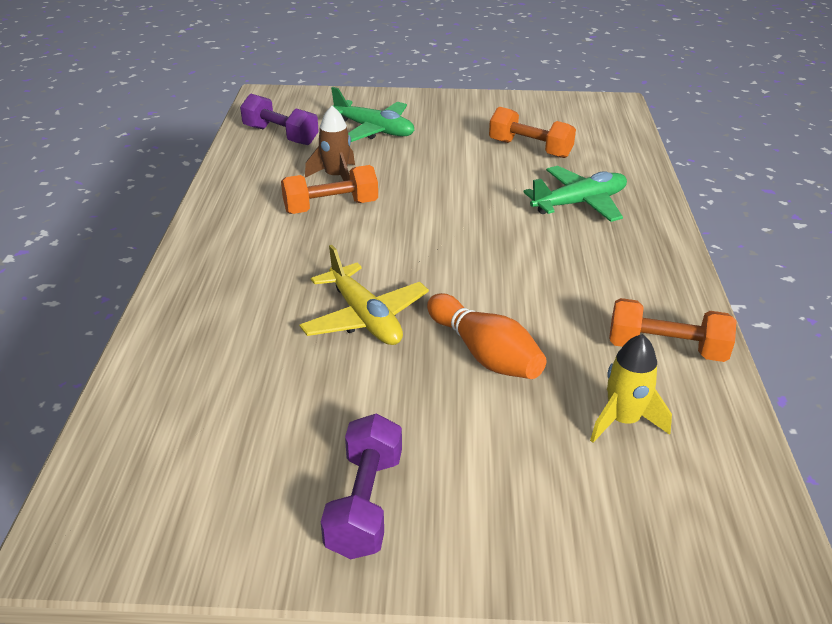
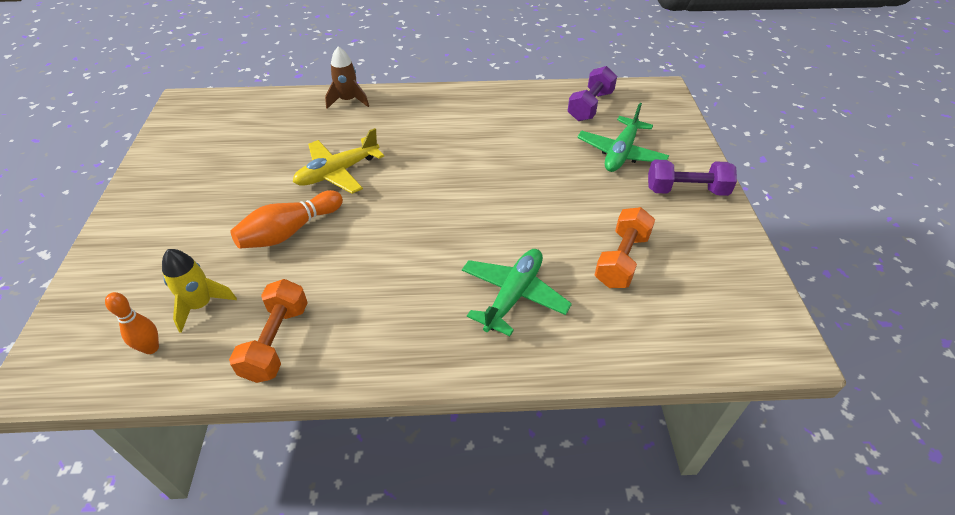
camera: 85 degrees right, 10 degrees up
orange dumbbell [281,165,378,214] -> none
brown rocket [305,106,355,181] -> brown rocket moved to [325,46,369,109]
purple dumbbell [321,413,402,559] -> purple dumbbell moved to [648,160,737,196]
green plane [523,166,627,222] -> green plane turned 120 degrees counterclockwise [462,249,572,336]
none -> orange bowling pin [105,292,159,354]

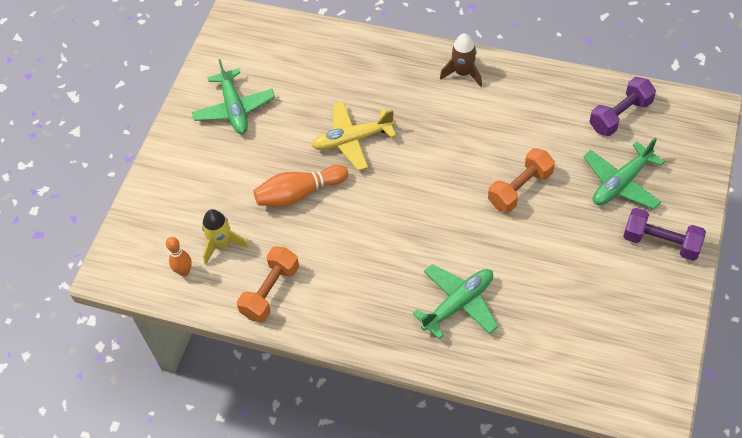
camera: 25 degrees right, 10 degrees up
brown rocket [325,46,369,109] -> brown rocket moved to [440,33,482,87]
orange dumbbell [595,207,655,288] -> orange dumbbell moved to [488,148,555,213]
none -> green plane [192,59,275,134]

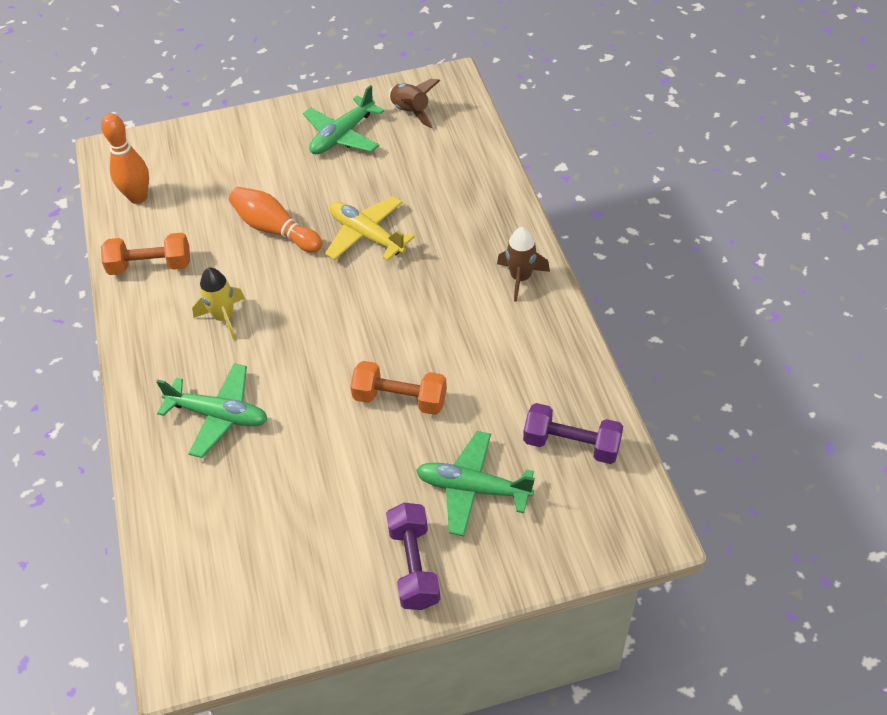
camera: 55 degrees right, 5 degrees down
orange bowling pin [166,237,192,276] -> orange bowling pin [101,113,149,204], size x1.59
yellow rocket [202,209,249,265] -> yellow rocket moved to [192,268,245,340]
none -> brown rocket [389,79,440,128]

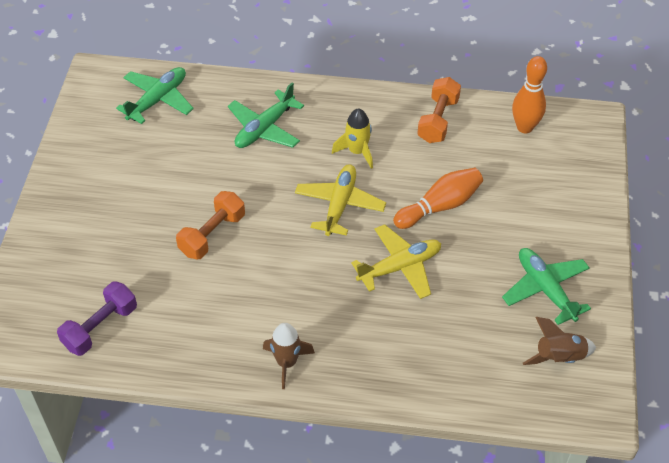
camera: 110 degrees right, 0 degrees up
purple dumbbell [386,503,441,610] -> none
green plane [416,431,535,536] -> green plane moved to [116,67,194,124]
none -> yellow plane [295,164,386,236]

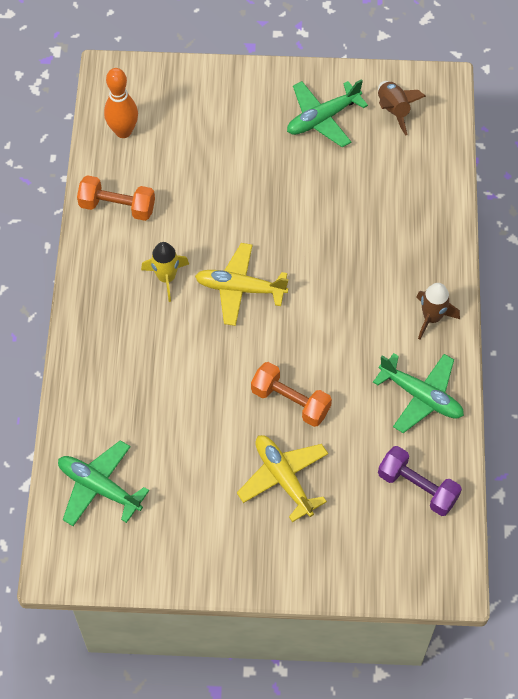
camera: 95 degrees left, 10 degrees up
green plane [228,82,304,148] -> green plane moved to [373,353,464,433]
yellow plane [351,224,441,299] -> yellow plane moved to [237,435,328,522]
orange bowling pin [393,168,483,229] -> none

